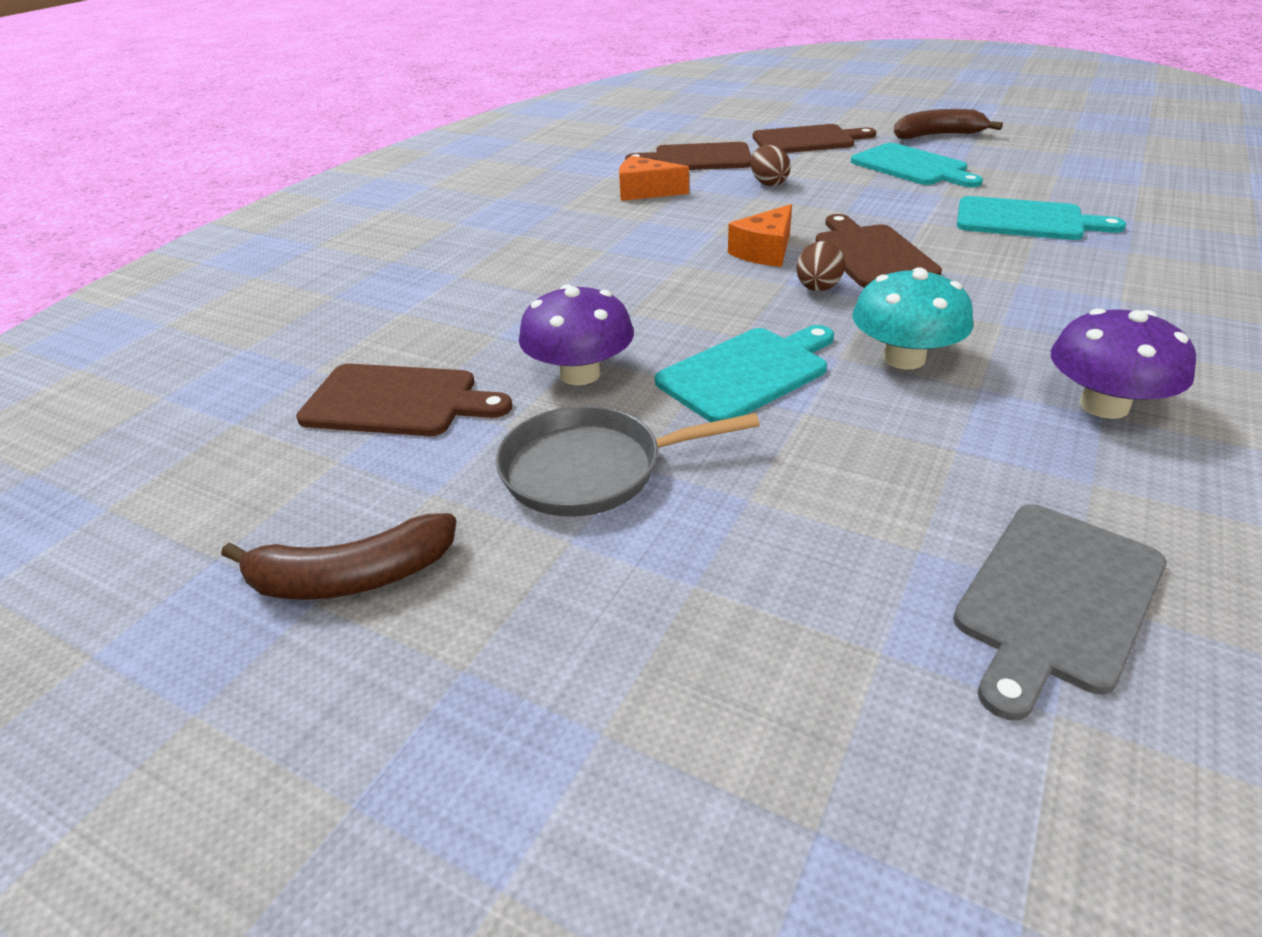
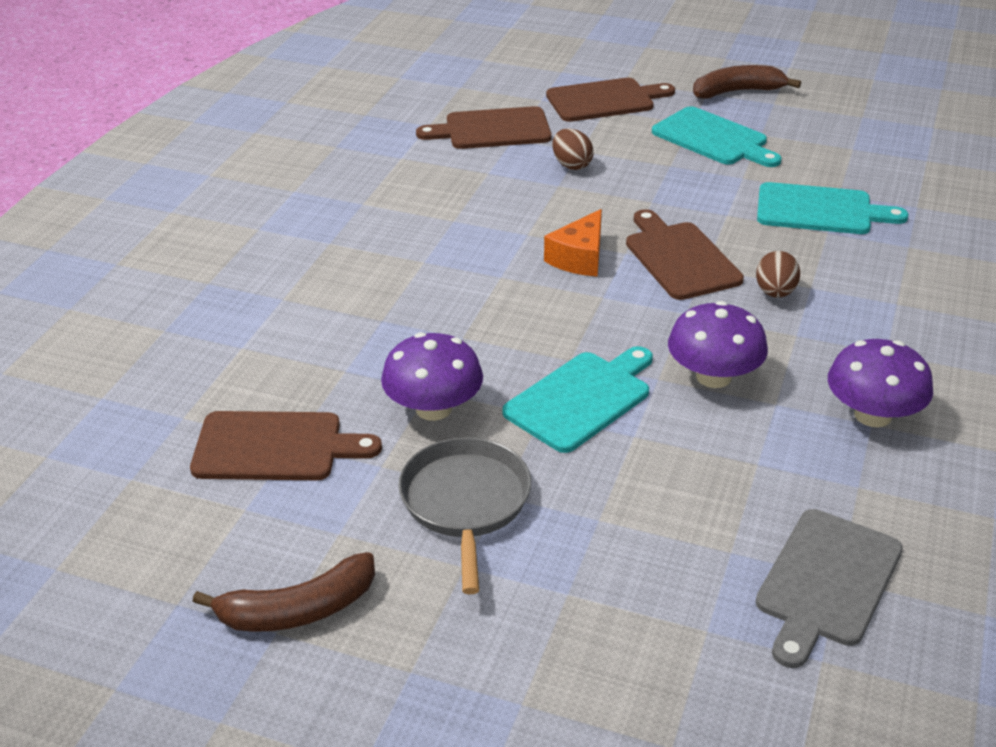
camera: 10 degrees left, 0 degrees up
grey pan [496,406,760,517] -> grey pan turned 105 degrees clockwise [398,437,531,594]
orange cheese [619,156,689,201] -> none
brown egg [796,241,845,291] -> brown egg moved to [756,251,800,298]
turquoise mushroom [852,267,973,369] -> purple mushroom [668,301,768,388]

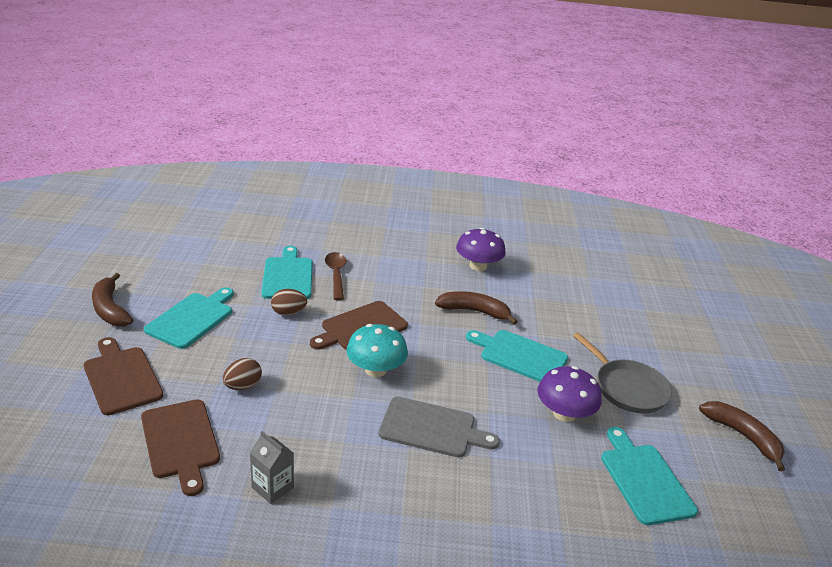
camera: 110 degrees left, 5 degrees down
brown cutting board [190,411,382,480] -> turquoise cutting board [601,427,698,525]
grey pan [398,437,531,594] -> grey pan turned 105 degrees counterclockwise [573,333,672,414]
orange cheese [544,209,602,277] -> turquoise mushroom [346,324,408,377]
purple mushroom [668,301,768,388] -> brown banana [435,291,518,325]
brown egg [756,251,800,298] -> brown egg moved to [271,289,307,316]
grey cutting board [756,509,903,668] -> grey cutting board moved to [378,397,500,457]
none -> grey carton [250,431,294,504]
none -> brown spoon [325,252,347,300]

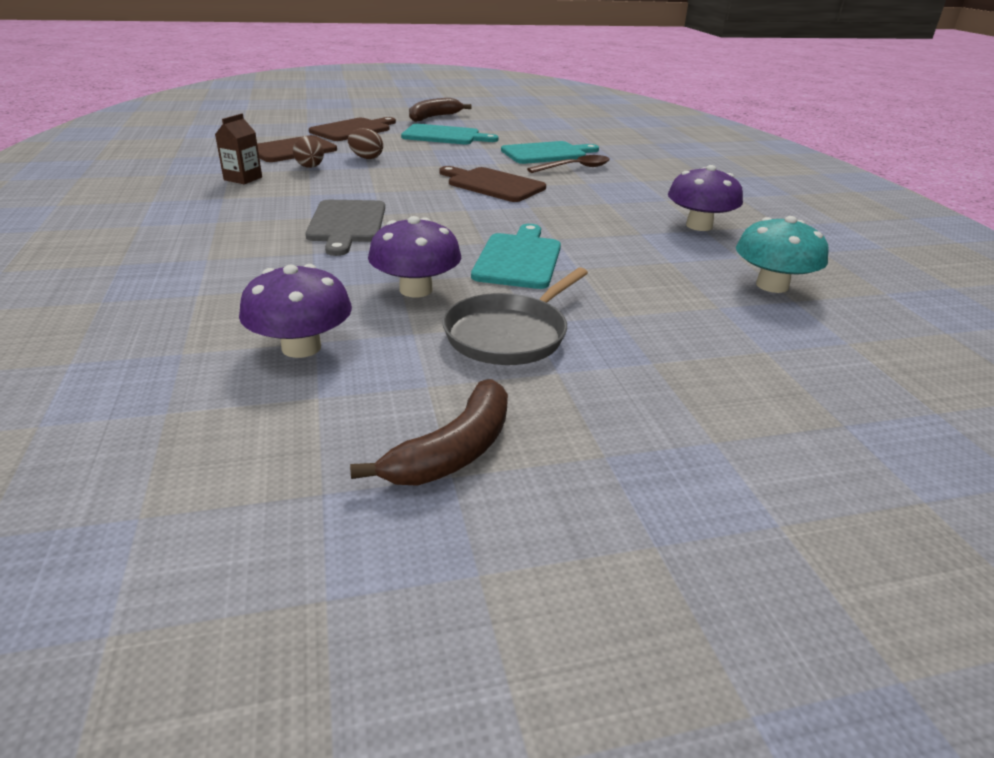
camera: 75 degrees right, 0 degrees up
grey carton [250,431,294,504] -> brown carton [215,113,262,184]
brown egg [271,289,307,316] -> brown egg moved to [293,136,324,168]
turquoise mushroom [346,324,408,377] -> turquoise mushroom moved to [736,216,829,293]
brown banana [435,291,518,325] -> none
turquoise cutting board [601,427,698,525] -> purple mushroom [239,264,352,358]

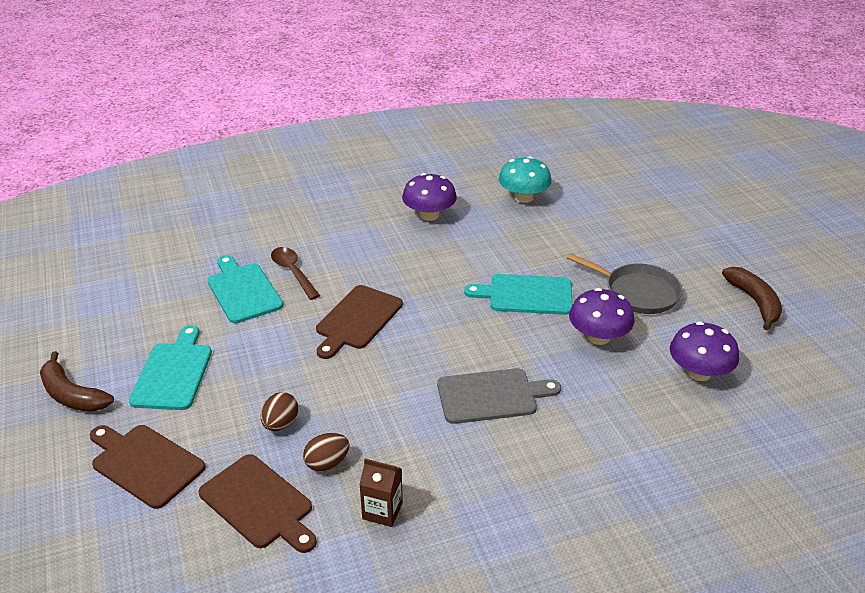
camera: 95 degrees left, 5 degrees up
brown banana [350,379,508,486] -> brown banana turned 45 degrees clockwise [722,267,782,330]

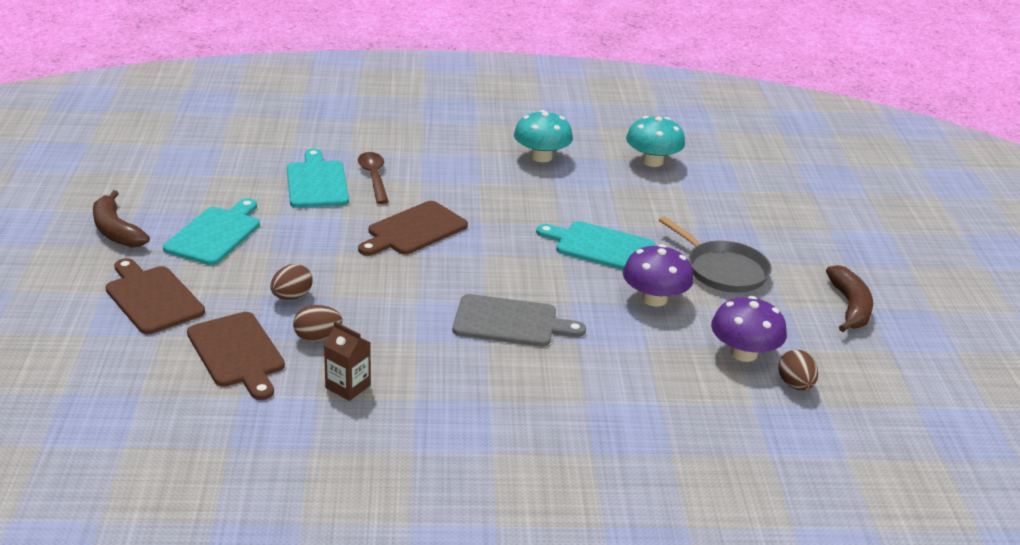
camera: 15 degrees right, 5 degrees down
purple mushroom [402,173,457,221] -> turquoise mushroom [514,110,573,162]
none -> brown egg [778,349,818,390]

